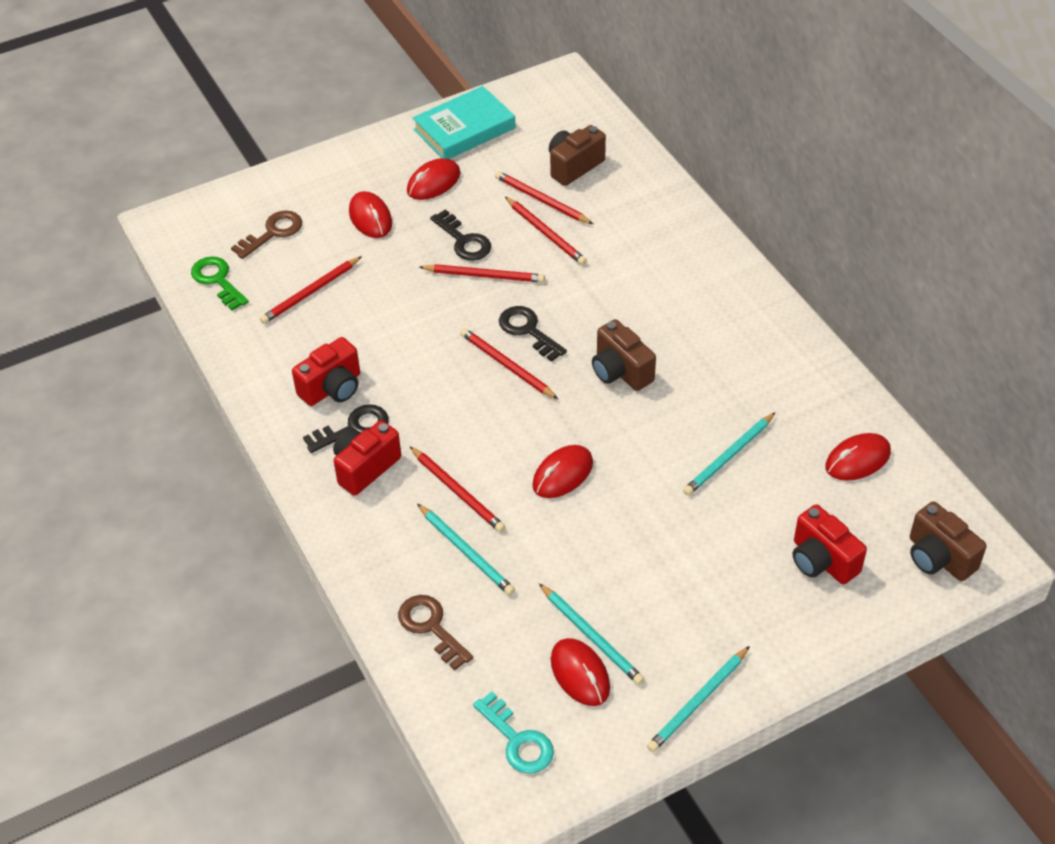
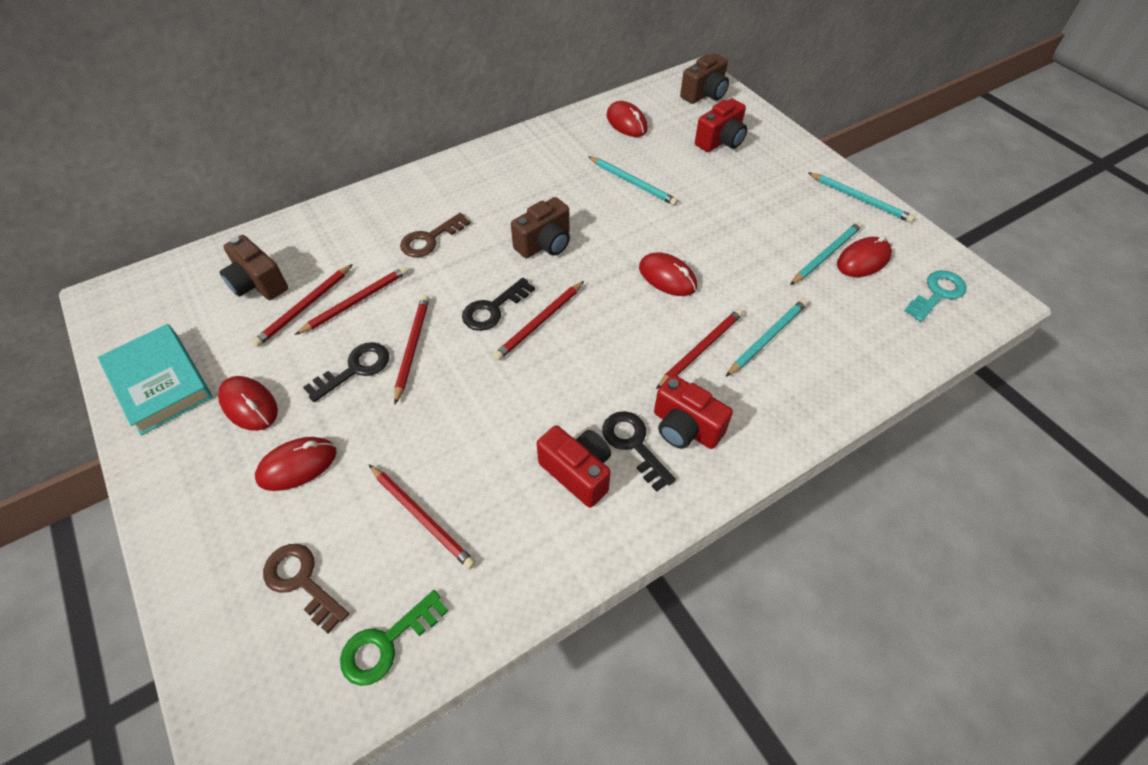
camera: 95 degrees left, 5 degrees up
brown key [398,595,473,670] -> brown key moved to [400,213,471,257]

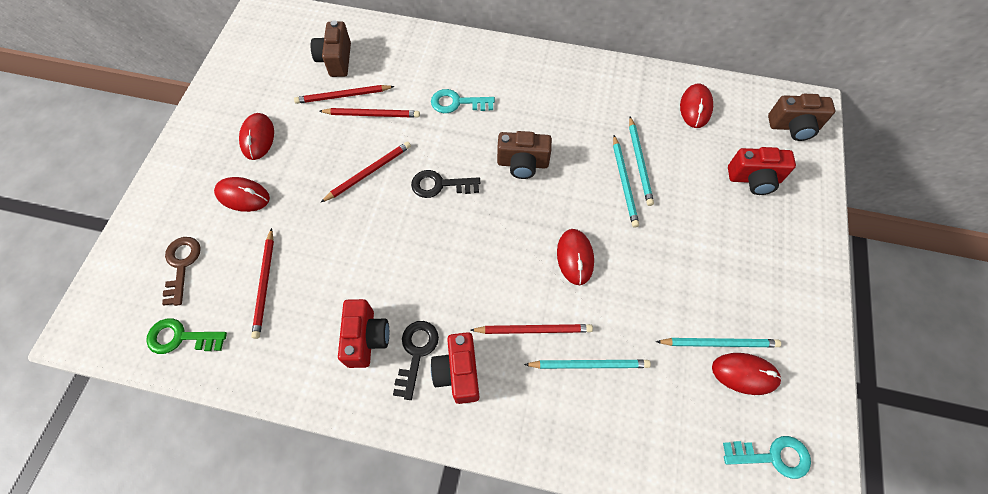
camera: 45 degrees right, 10 degrees up
turquoise book [98,324,213,436] -> none
black key [303,342,389,402] -> none
brown key [400,213,471,257] -> turquoise key [431,89,495,113]
red pencil [493,281,584,360] -> none
turquoise pencil [808,172,915,223] -> turquoise pencil moved to [613,135,639,228]

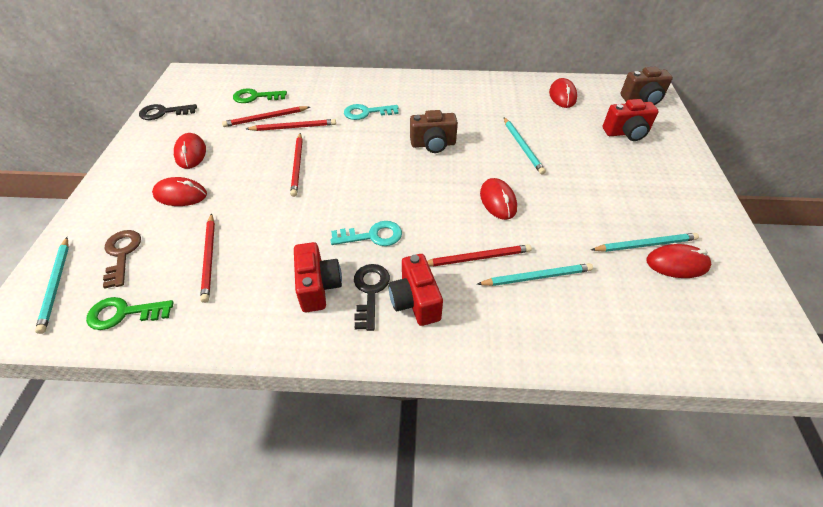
camera: 10 degrees left, 15 degrees down
brown camera [310,20,351,77] -> green key [233,88,287,103]
red pencil [320,141,411,203] -> red pencil turned 135 degrees clockwise [290,133,302,197]
black key [411,170,480,198] -> black key moved to [139,104,197,120]
turquoise pencil [629,117,654,206] -> turquoise pencil moved to [35,237,69,334]
turquoise key [723,436,811,479] -> turquoise key moved to [331,221,402,246]

